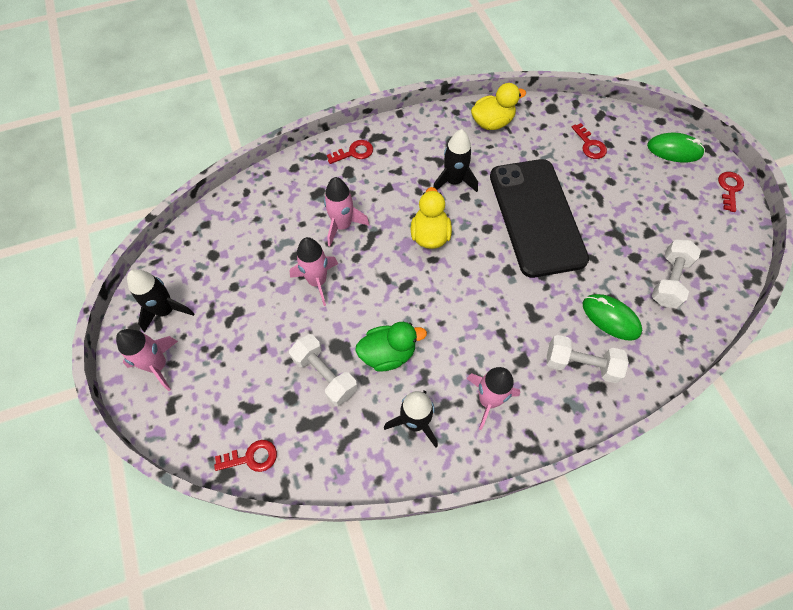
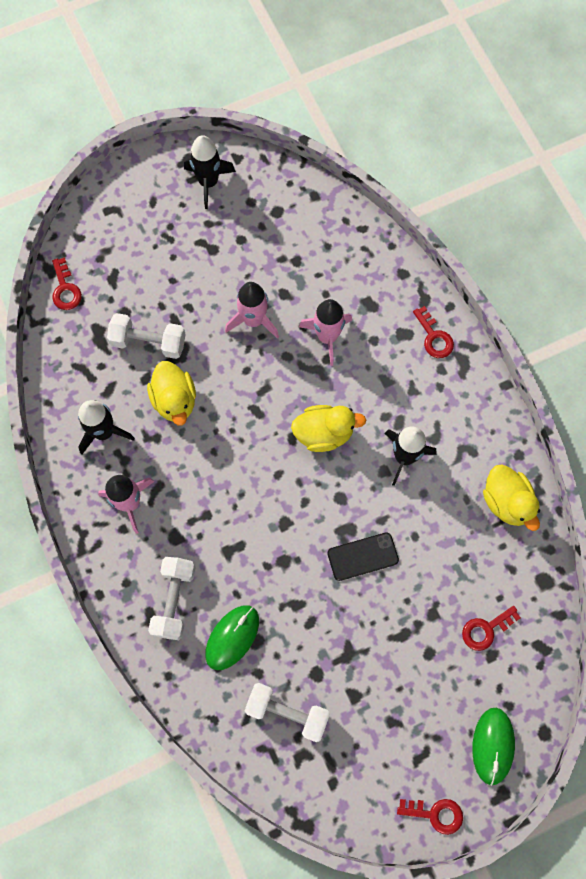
camera: 85 degrees right, 10 degrees up
pink rocket [116,329,178,391] -> none
white dumbbell [289,334,358,406] -> white dumbbell turned 60 degrees clockwise [107,313,185,359]
green duck [355,322,427,372] -> yellow duck [147,361,196,426]
black phone [490,159,589,278] -> black phone [327,532,399,581], size x0.42

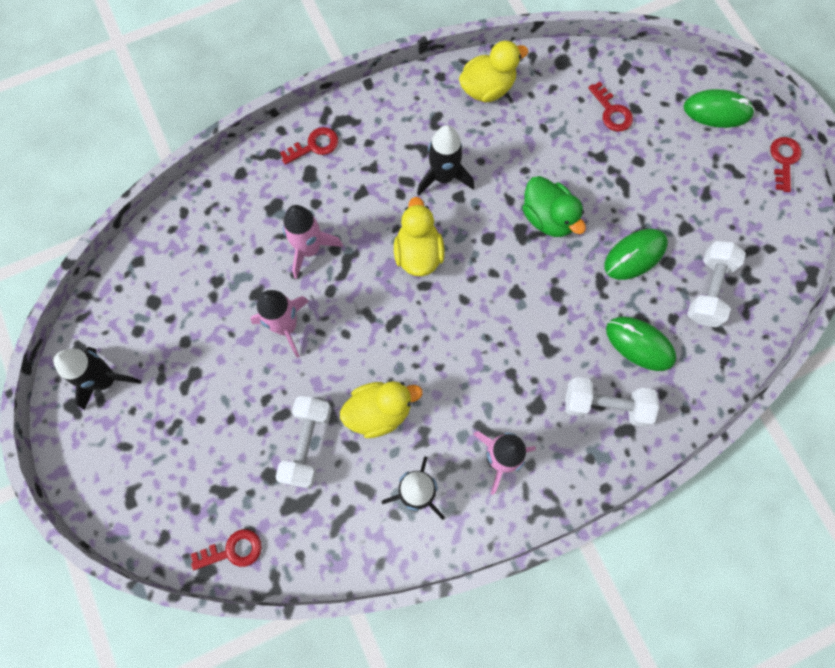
camera: 90 degrees left, 0 degrees up
black phone [327,532,399,581] -> green duck [522,176,586,237]
none -> green mouse [604,229,668,280]

